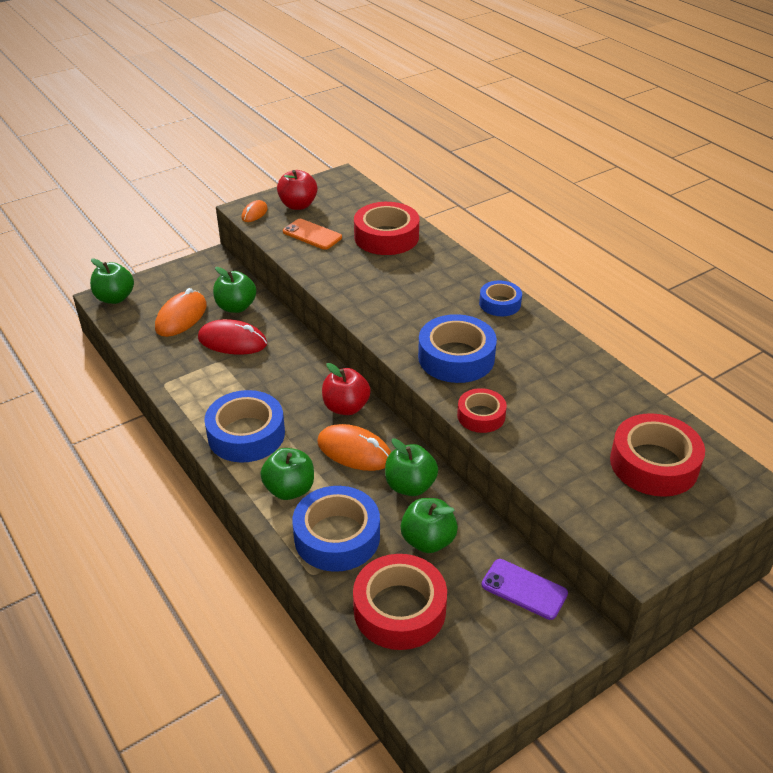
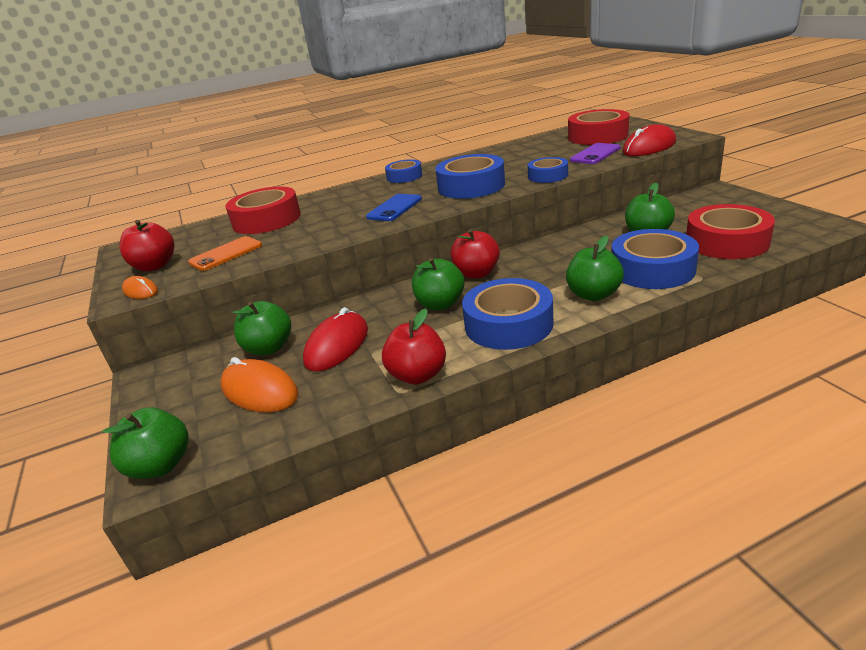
camera: 75 degrees left, 10 degrees down
orange mouse [317,424,391,471] -> none
green apple [385,438,438,496] -> green apple moved to [412,258,464,310]
red tape [457,388,507,433] -> blue tape [528,157,568,183]
purple phone [482,559,568,620] -> purple phone moved to [570,143,620,164]
none -> blue phone [366,194,422,221]
none -> red apple [382,308,446,385]
none -> red mouse [622,124,676,156]

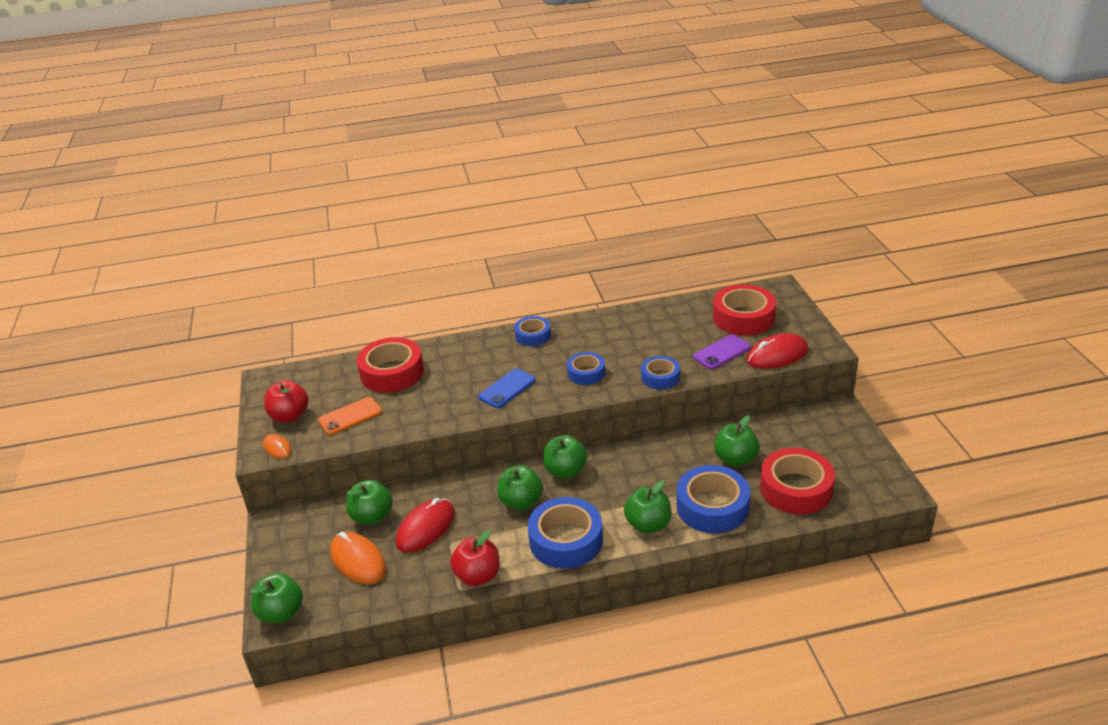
camera: 10 degrees right, 5 degrees up
blue tape [435,154,505,199] -> blue tape [567,352,605,385], size x0.58
red apple [451,229,500,279] -> green apple [543,435,587,478]

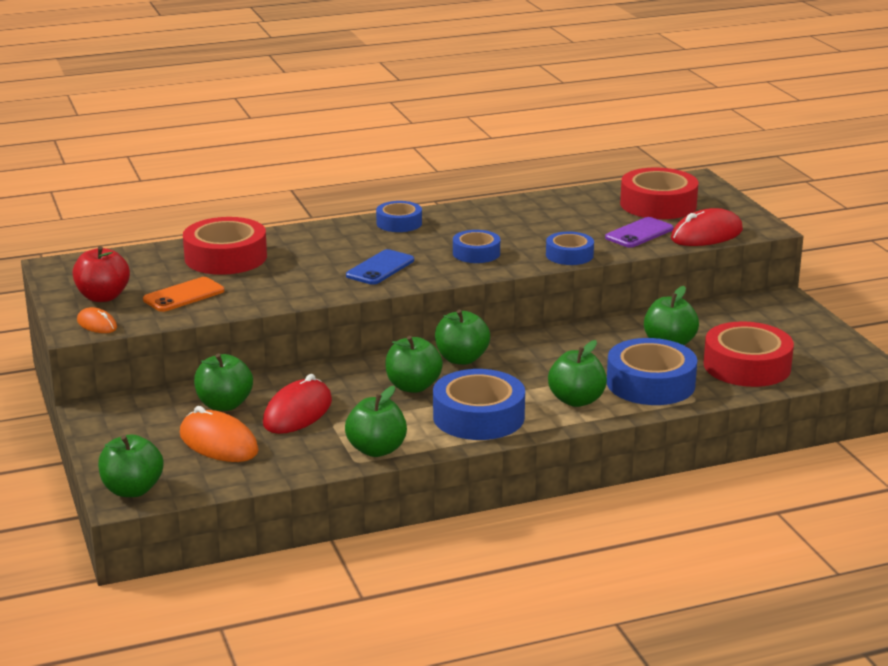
camera: 10 degrees left, 10 degrees down
red apple [450,530,500,586] -> green apple [345,386,407,457]

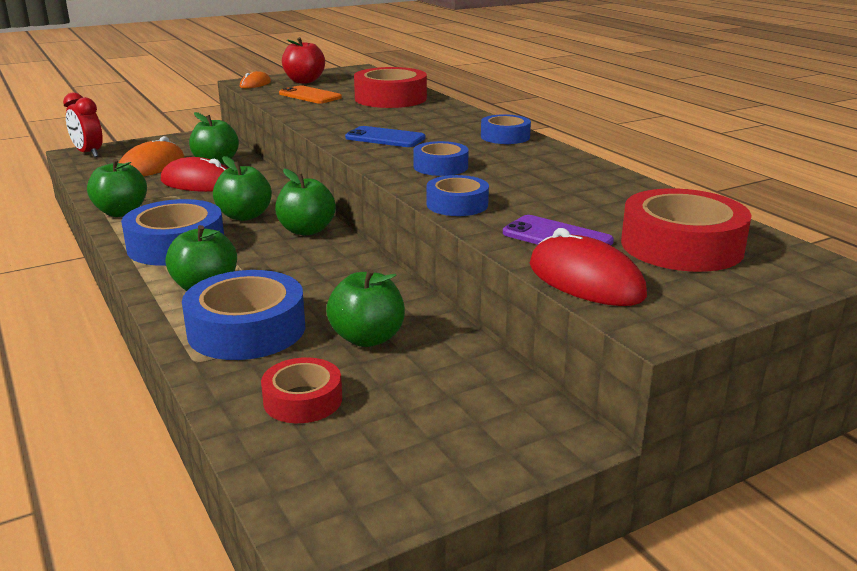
camera: 80 degrees right, 0 degrees up
green apple [98,434,163,497] -> red clock [63,92,103,157]
red tape [704,321,794,387] -> red tape [261,357,342,423], size x0.58

